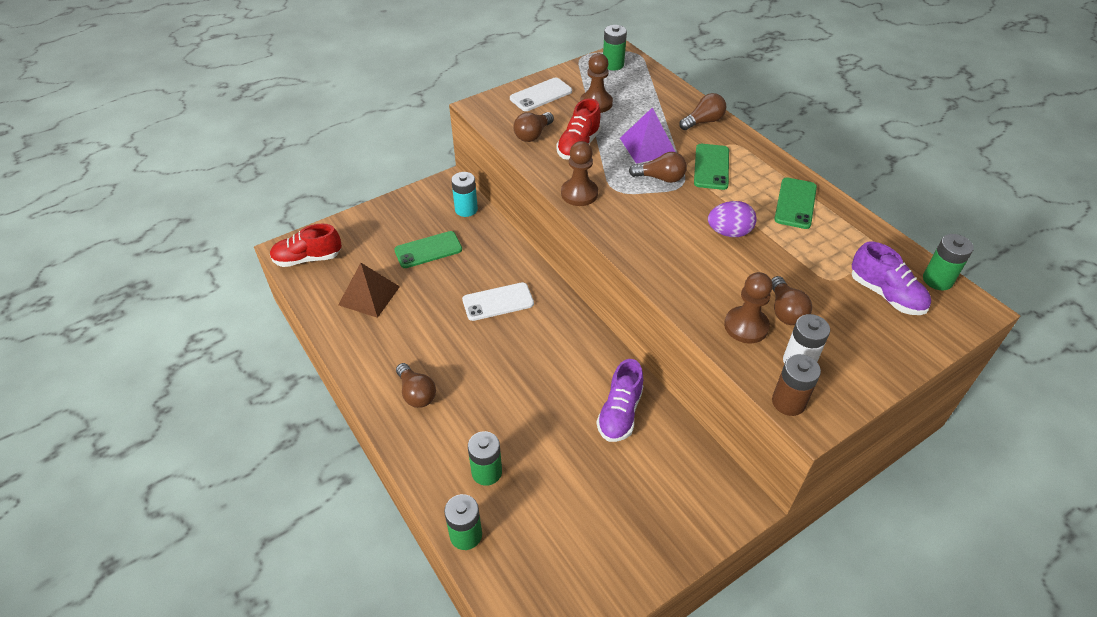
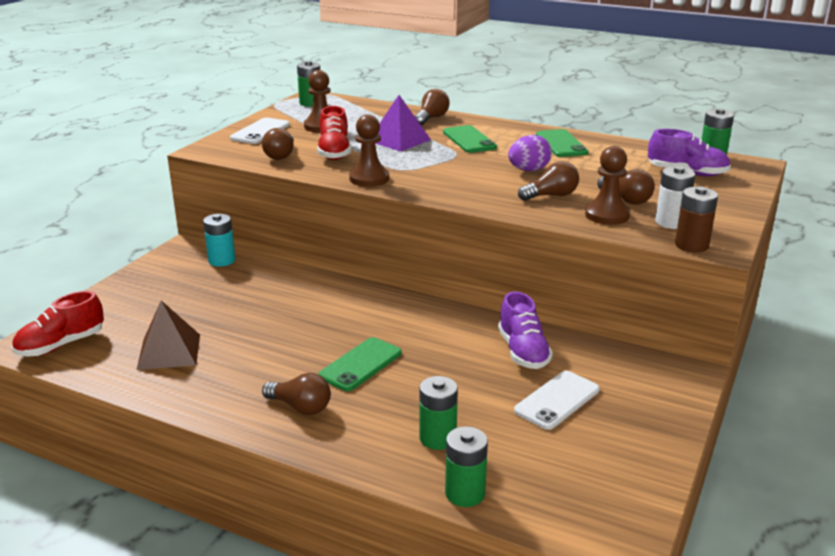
camera: 30 degrees left, 20 degrees down
green phone [394,231,462,268] -> green phone moved to [318,337,402,391]
white phone [462,282,534,321] -> white phone moved to [514,371,600,430]
brown light bulb [629,152,687,183] -> brown light bulb moved to [518,161,579,201]

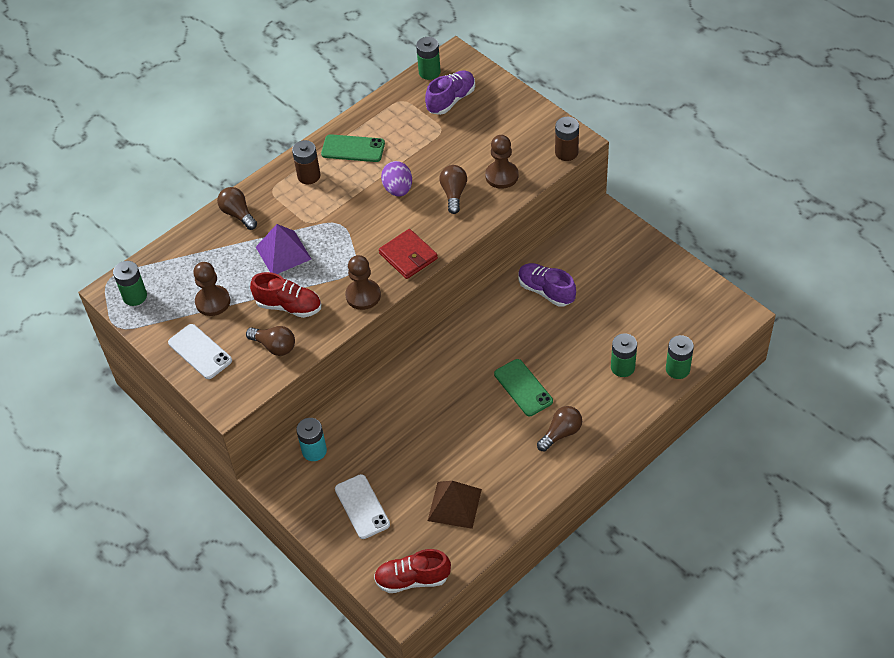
camera: 65 degrees left, 25 degrees up
red shoe [12,291,104,357] -> red shoe turned 105 degrees clockwise [374,549,451,593]
green phone [443,125,497,153] -> none
purple shoe [498,292,553,369] -> purple shoe turned 150 degrees counterclockwise [518,263,576,307]
white phone [514,371,600,430] -> white phone moved to [335,474,390,539]
brown light bulb [598,169,655,205] -> none
white battery [655,166,695,229] -> none
none -> brown battery [292,140,320,184]
none -> red wallet [379,229,438,279]

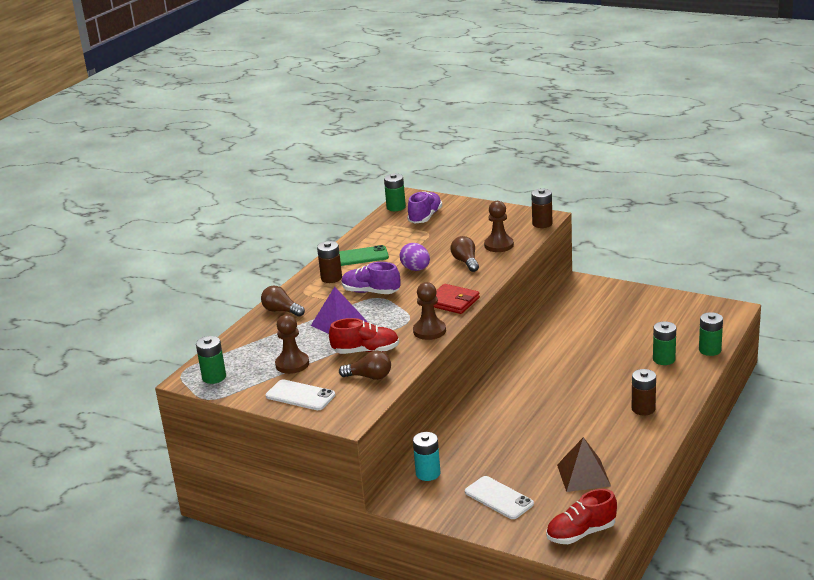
camera: 20 degrees left, 25 degrees down
green phone [494,359,553,416] -> none
purple shoe [518,263,576,307] -> purple shoe moved to [342,262,400,294]
brown light bulb [537,406,582,451] -> brown battery [632,369,656,415]

